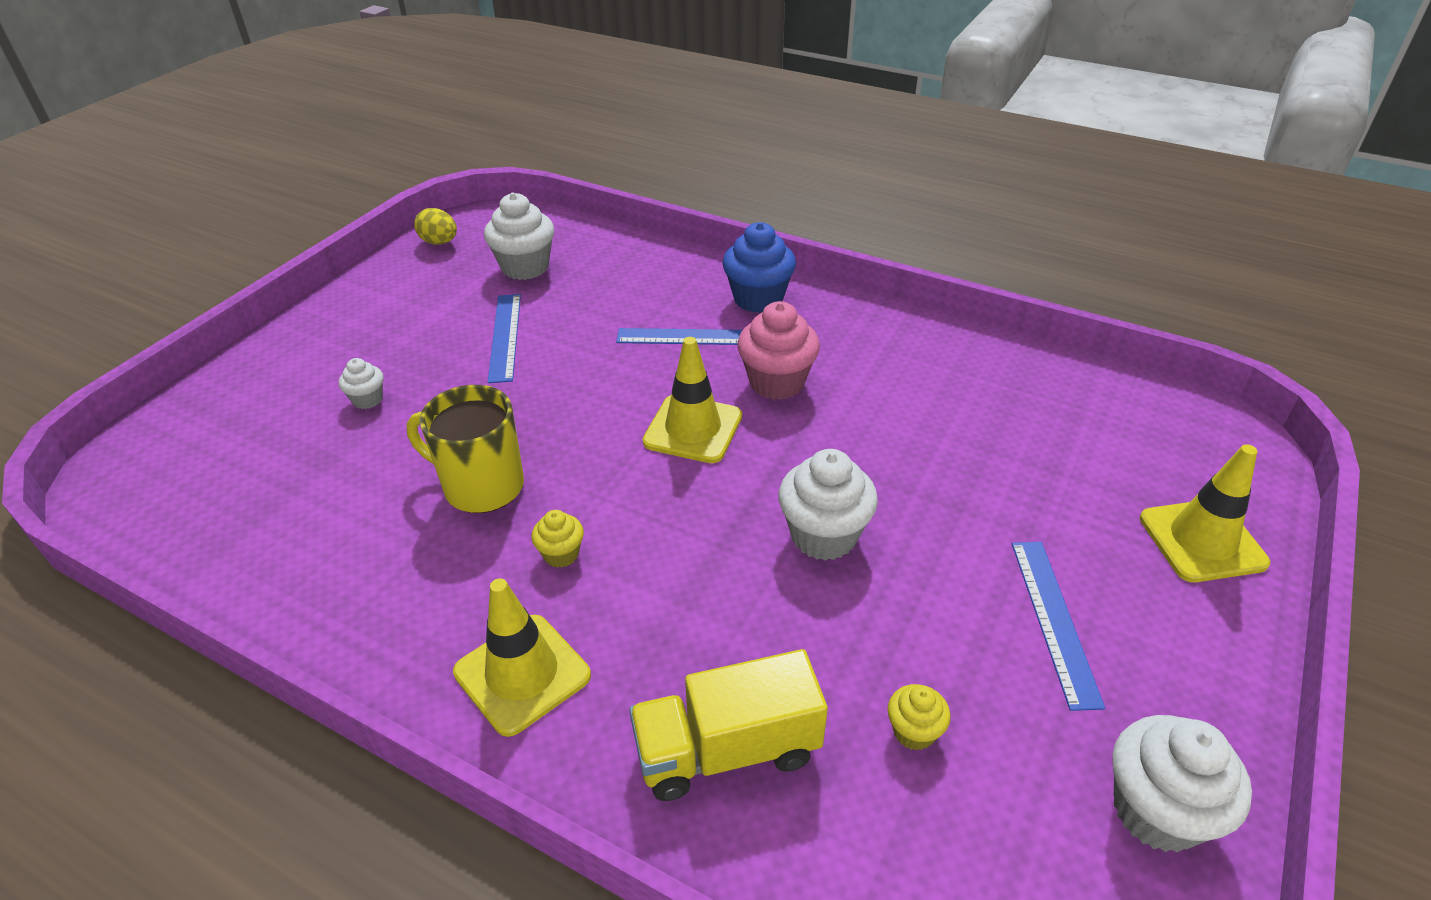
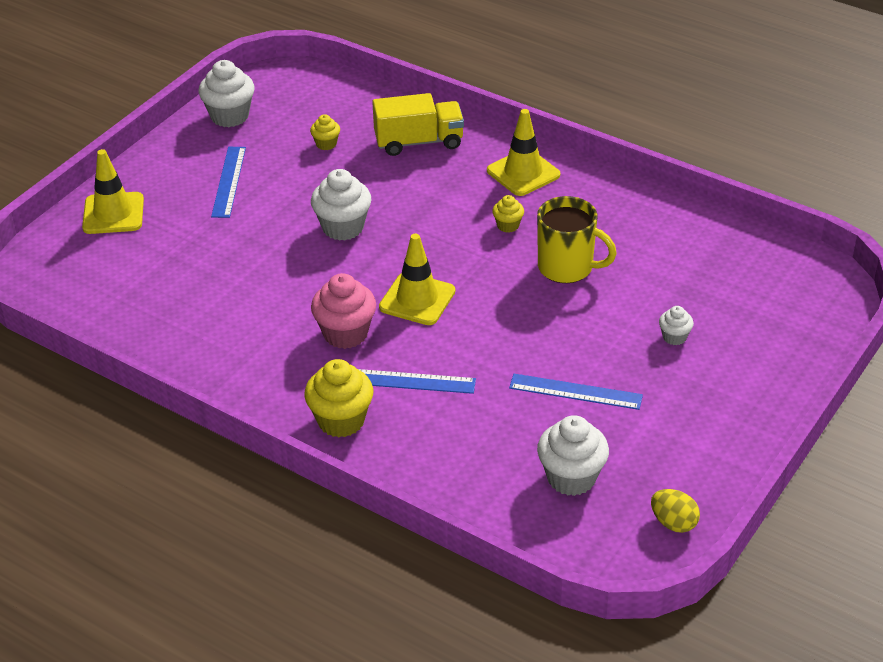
camera: 175 degrees left, 0 degrees up
blue ruler [488,294,521,383] -> blue ruler turned 75 degrees counterclockwise [509,374,643,410]
blue cupcake [722,222,796,313] -> yellow cupcake [304,359,373,437]

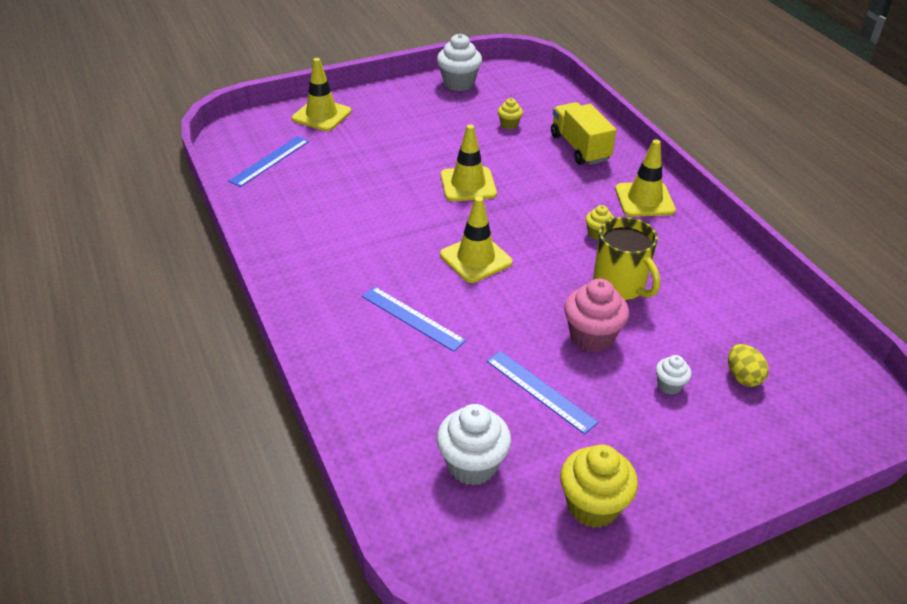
camera: 30 degrees right, 0 degrees up
blue ruler [211,147,246,218] -> blue ruler moved to [228,136,309,187]
yellow cupcake [304,359,373,437] -> yellow cupcake moved to [560,444,638,528]
white cupcake [311,169,371,241] -> yellow traffic cone [441,124,497,201]
pink cupcake [311,273,376,349] -> pink cupcake moved to [564,278,629,352]
yellow truck [372,93,464,156] -> yellow truck turned 135 degrees counterclockwise [551,102,617,165]
yellow egg [651,489,700,533] -> yellow egg moved to [728,344,769,387]

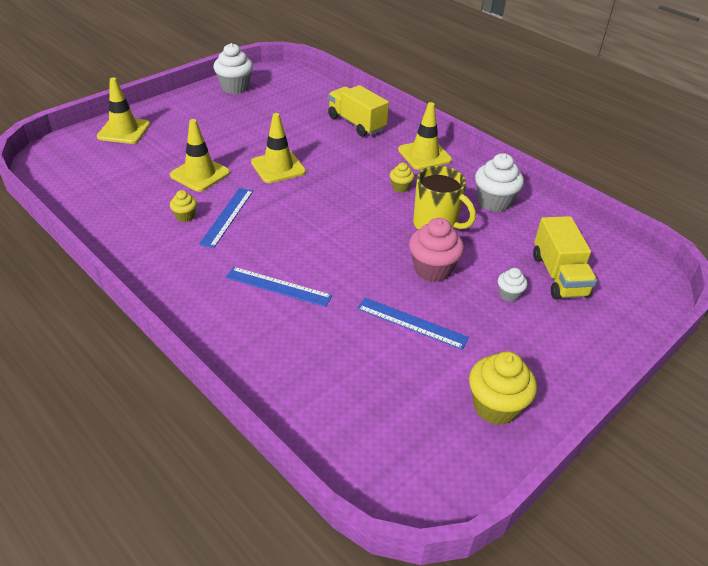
camera: 20 degrees left, 0 degrees up
blue ruler [228,136,309,187] -> blue ruler moved to [199,188,253,248]
white cupcake [437,404,511,485] -> white cupcake moved to [475,153,524,212]
yellow traffic cone [440,196,512,283] -> yellow traffic cone moved to [170,119,230,192]
yellow cupcake [498,98,523,129] -> yellow cupcake moved to [170,190,197,222]
yellow egg [728,344,769,387] -> yellow truck [533,216,597,300]

